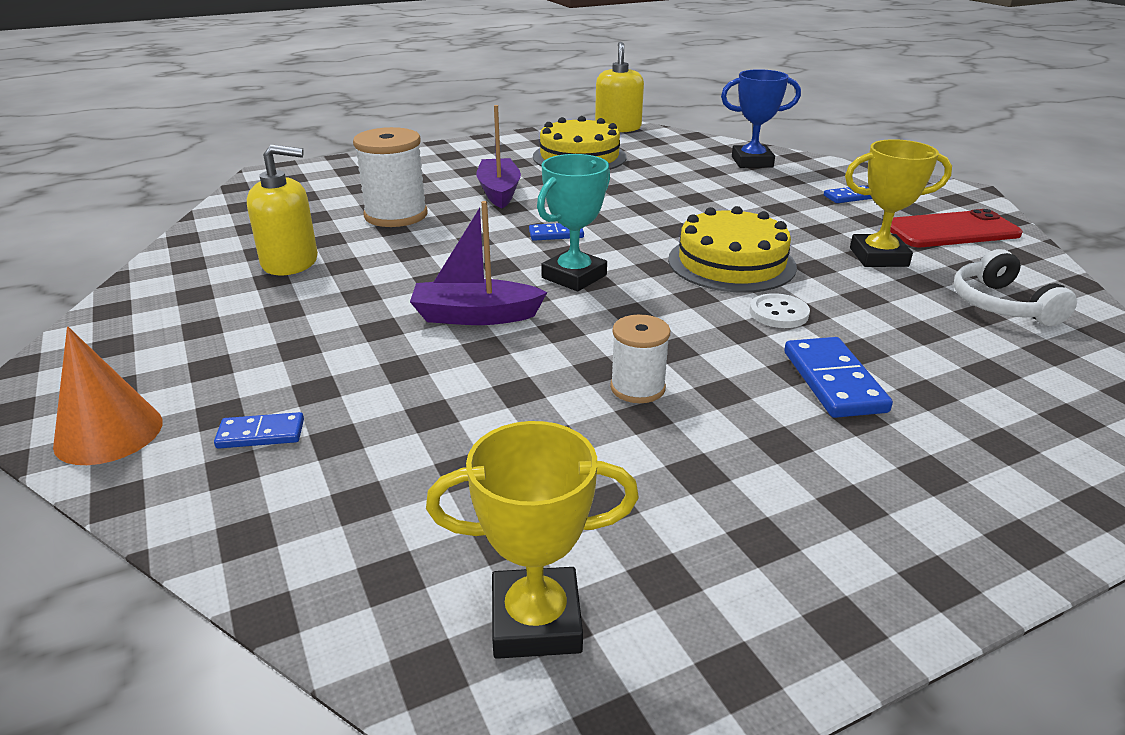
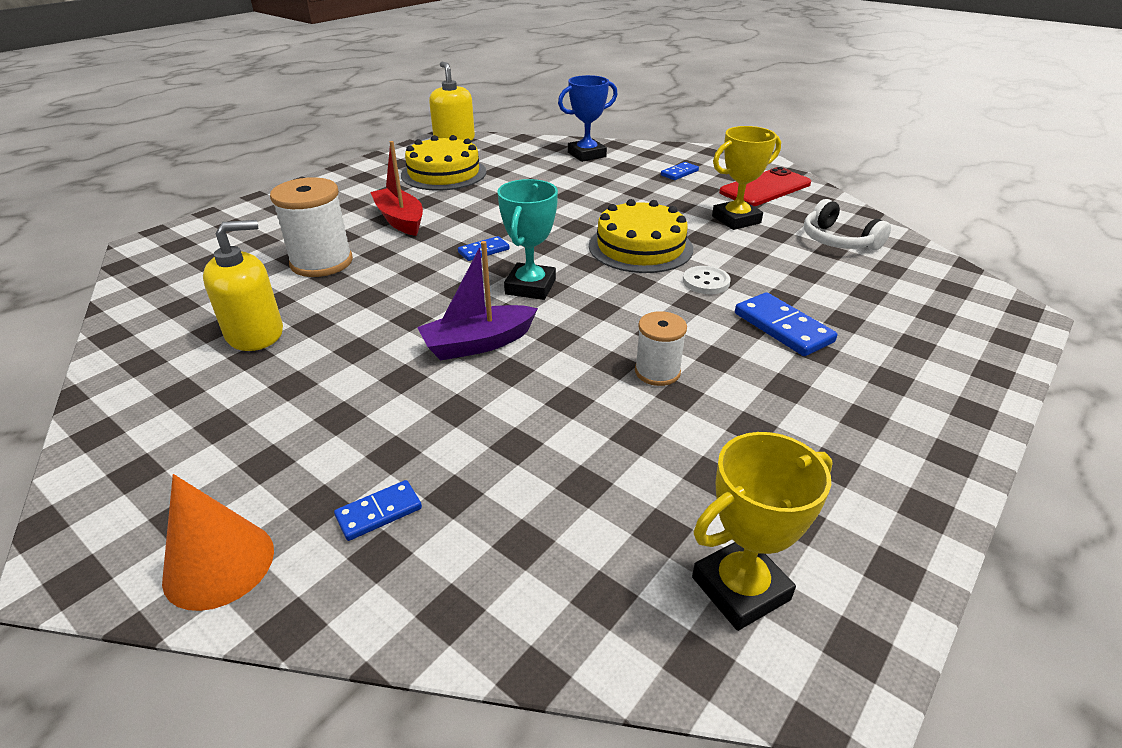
camera: 25 degrees left, 5 degrees up
purple boat [476,105,521,208] -> red boat [370,141,423,236]

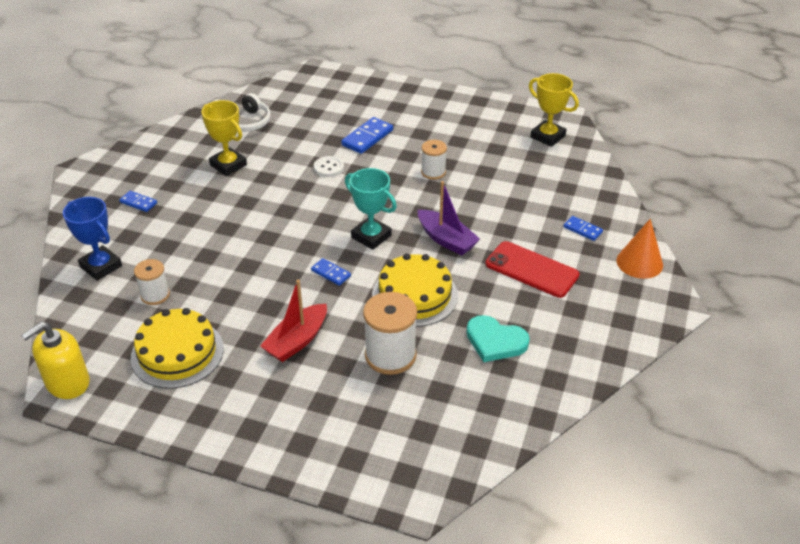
camera: 110 degrees left, 5 degrees up
yellow soap dispenser [203,220,283,351] -> turquoise heart [466,315,530,362]
turquoise trophy [498,179,558,300] -> turquoise trophy turned 45 degrees clockwise [345,168,397,250]
yellow cake [589,199,693,273] -> yellow cake moved to [372,253,458,327]
red phone [719,167,811,206] -> red phone moved to [485,241,580,298]
none -> white spool [134,259,170,305]

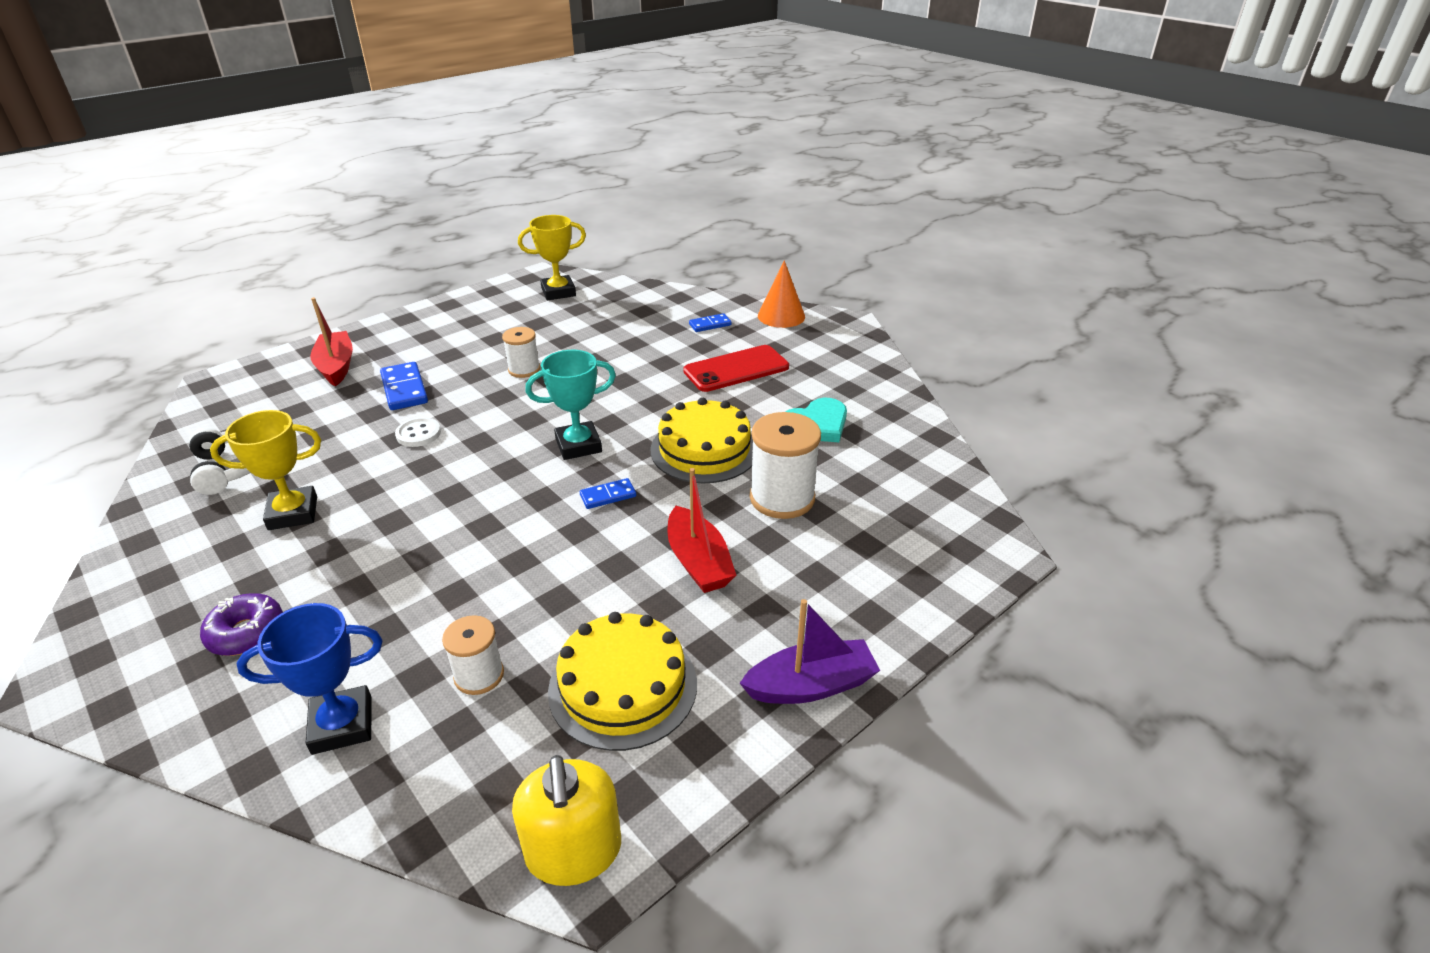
camera: 60 degrees left, 5 degrees down
blue domino [119,191,157,212] -> purple donut [200,593,283,656]
purple boat [418,181,480,256] -> purple boat moved to [740,599,880,704]
none -> red boat [310,297,353,387]

